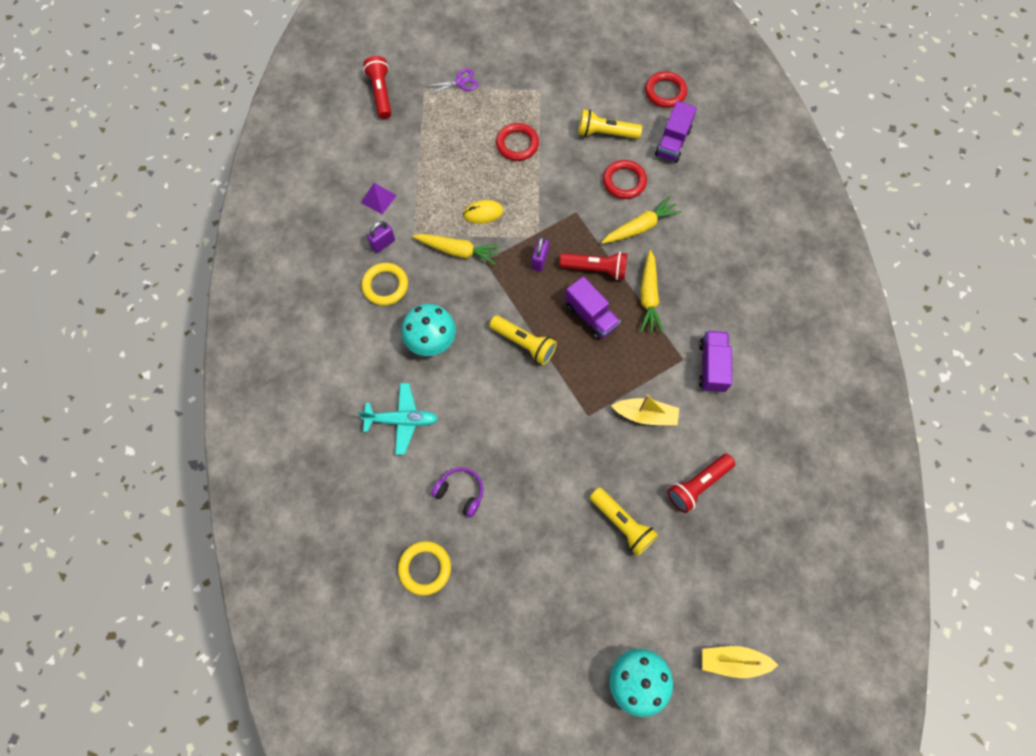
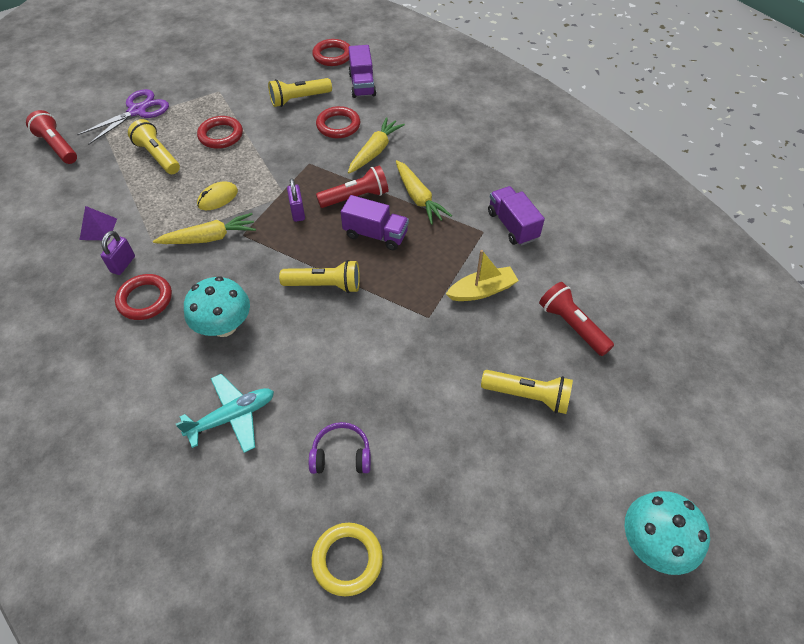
camera: 30 degrees left, 15 degrees down
yellow ring [361,263,408,306] -> red ring [115,274,172,320]
purple scissors [427,68,478,95] -> purple scissors [77,89,169,145], size x1.66
red flashlight [667,454,735,513] -> red flashlight turned 120 degrees clockwise [539,282,614,356]
yellow boat [702,646,778,678] -> none
none -> yellow flashlight [128,119,180,174]

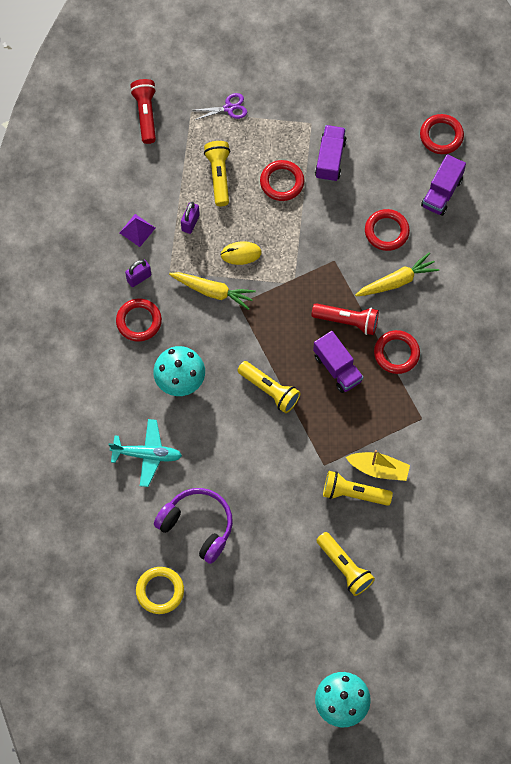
camera: 35 degrees right, 15 degrees up
purple scissors [77,89,169,145] -> purple scissors [195,93,247,120], size x0.60
yellow flashlight [268,78,332,107] -> yellow flashlight moved to [323,471,393,506]
purple padlock [287,178,305,222] -> purple padlock moved to [181,202,200,234]
purple headphones [309,422,371,474] -> purple headphones [154,488,233,564], size x1.62
yellow carrot [396,160,452,225] -> red ring [374,330,420,374]
purple truck [488,186,545,246] -> purple truck moved to [315,125,347,182]
red flashlight [539,282,614,356] -> none

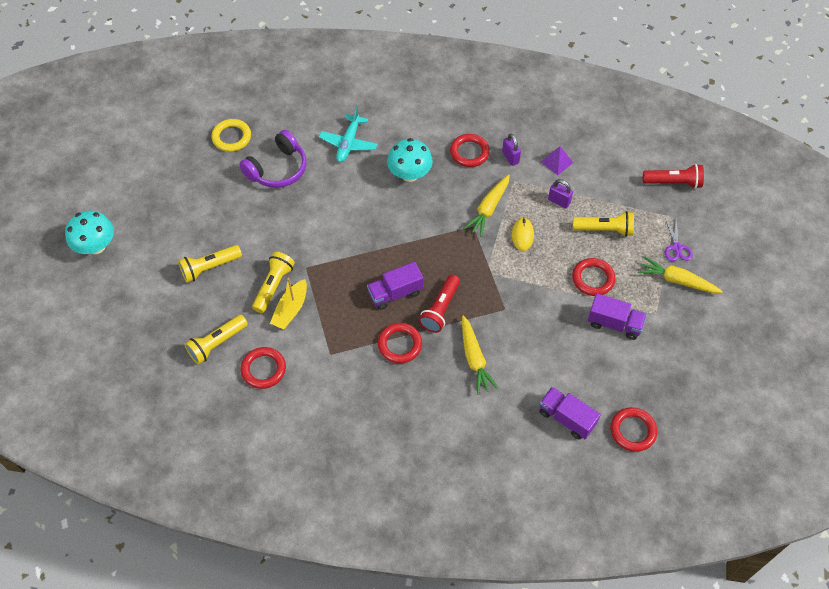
camera: 100 degrees right, 10 degrees down
yellow flashlight [237,361,301,413] -> yellow flashlight moved to [185,315,248,364]
red ring [365,209,410,251] -> red ring moved to [241,347,286,389]
none -> yellow carrot [638,256,723,293]

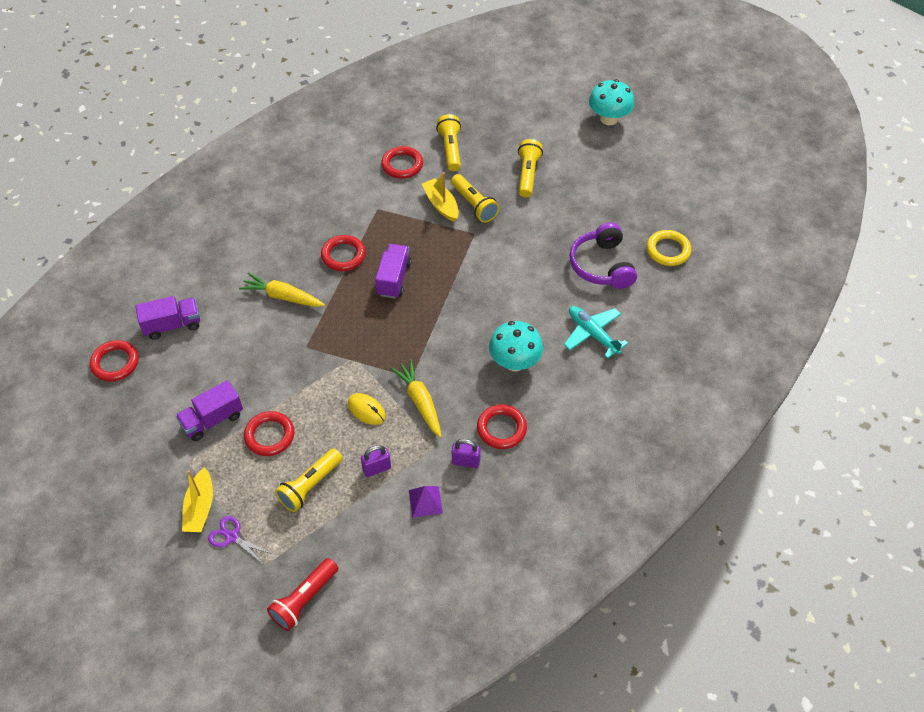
camera: 125 degrees right, 5 degrees down
red flashlight [419,275,460,333] -> none
yellow carrot [638,256,723,293] -> yellow boat [182,467,213,532]

